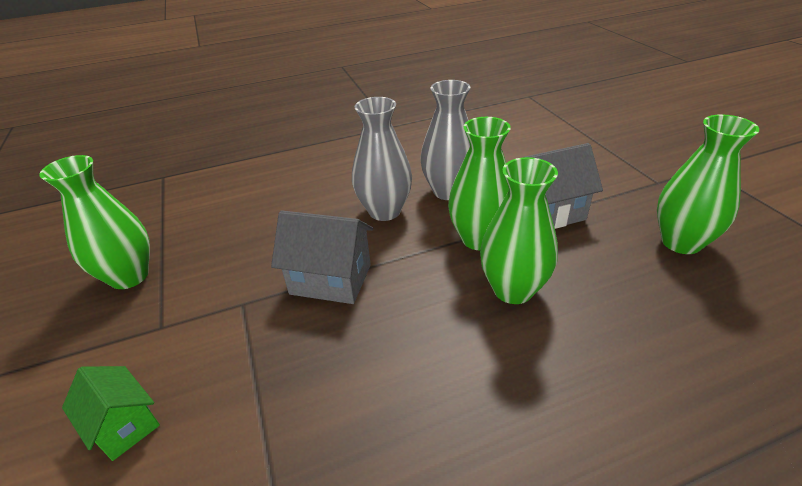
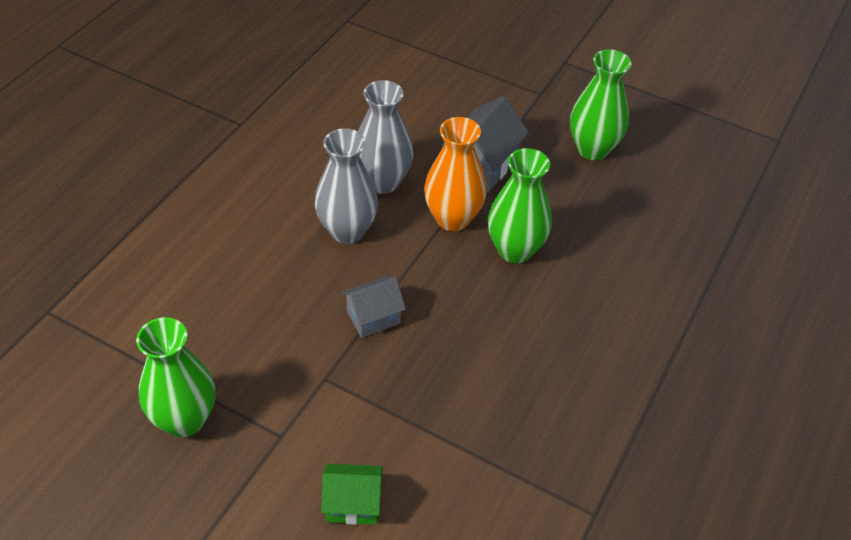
camera: 45 degrees left, 10 degrees up
grey house [271,210,373,304] -> grey house [342,276,406,338], size x0.65
green vase [448,117,511,250] -> orange vase [424,117,487,231]

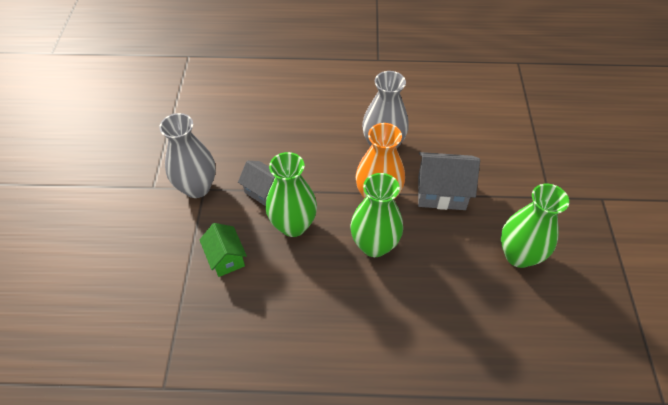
camera: 65 degrees right, 5 degrees up
green vase [136,317,215,437] -> green vase moved to [266,152,317,237]
grey vase [315,128,378,244] -> grey vase moved to [159,113,216,198]
green house [321,464,383,525] -> green house moved to [200,223,247,277]

